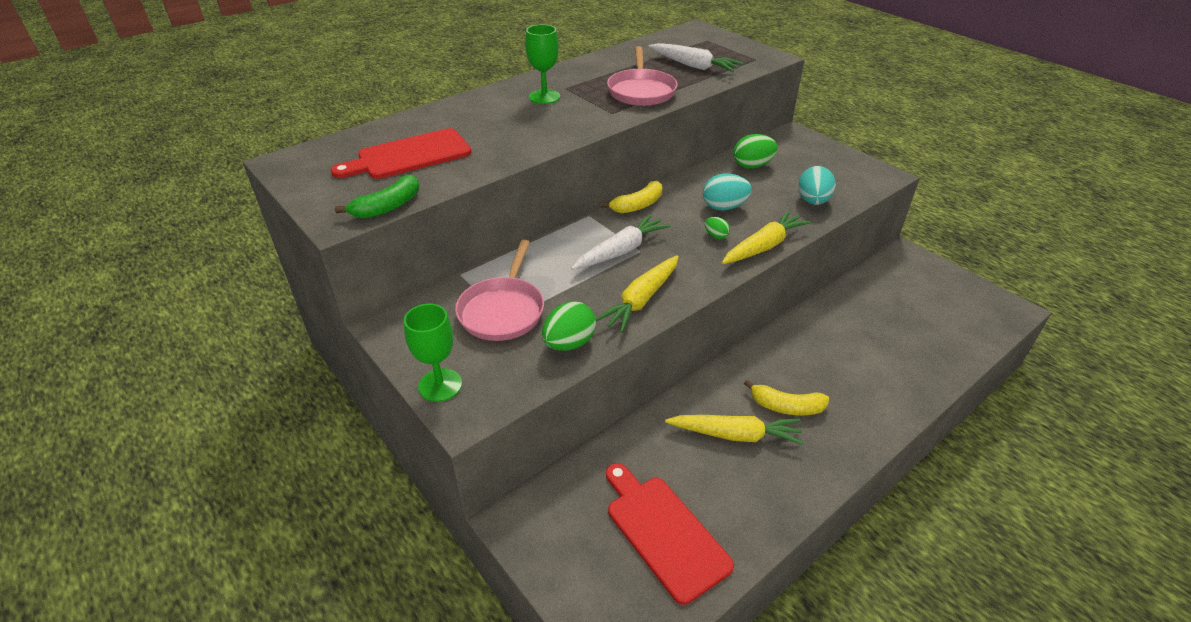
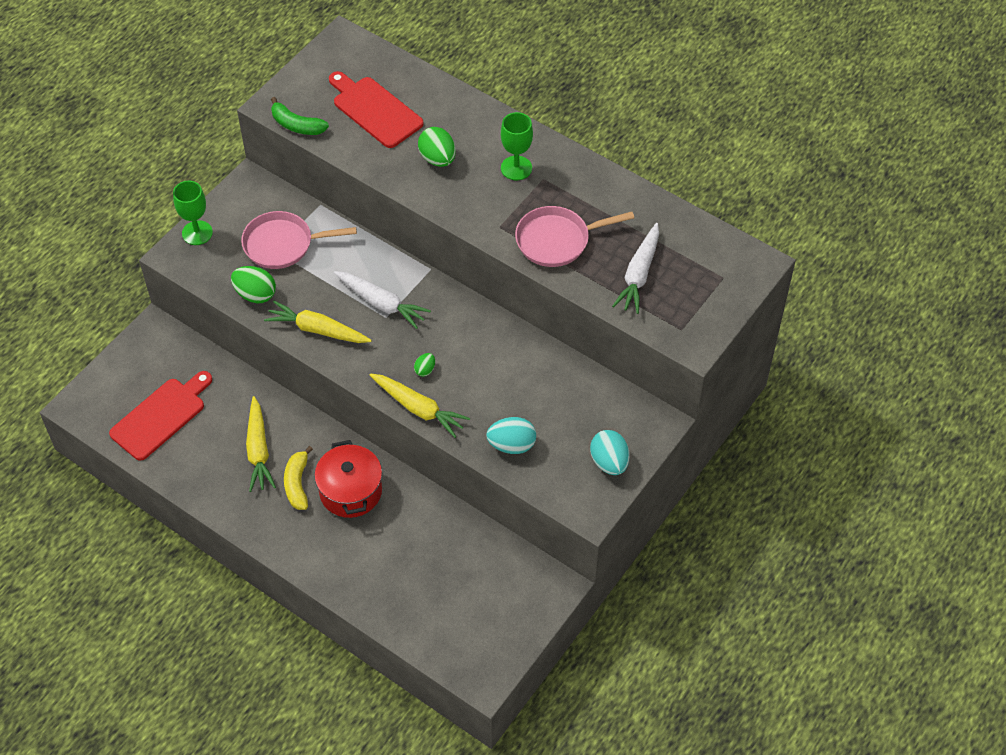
camera: 75 degrees right, 15 degrees up
yellow banana [601,181,663,213] -> none
turquoise egg [703,173,752,211] -> turquoise egg moved to [590,430,629,475]
green egg [733,134,778,169] -> green egg moved to [418,127,456,167]
none -> red pot [314,440,382,518]

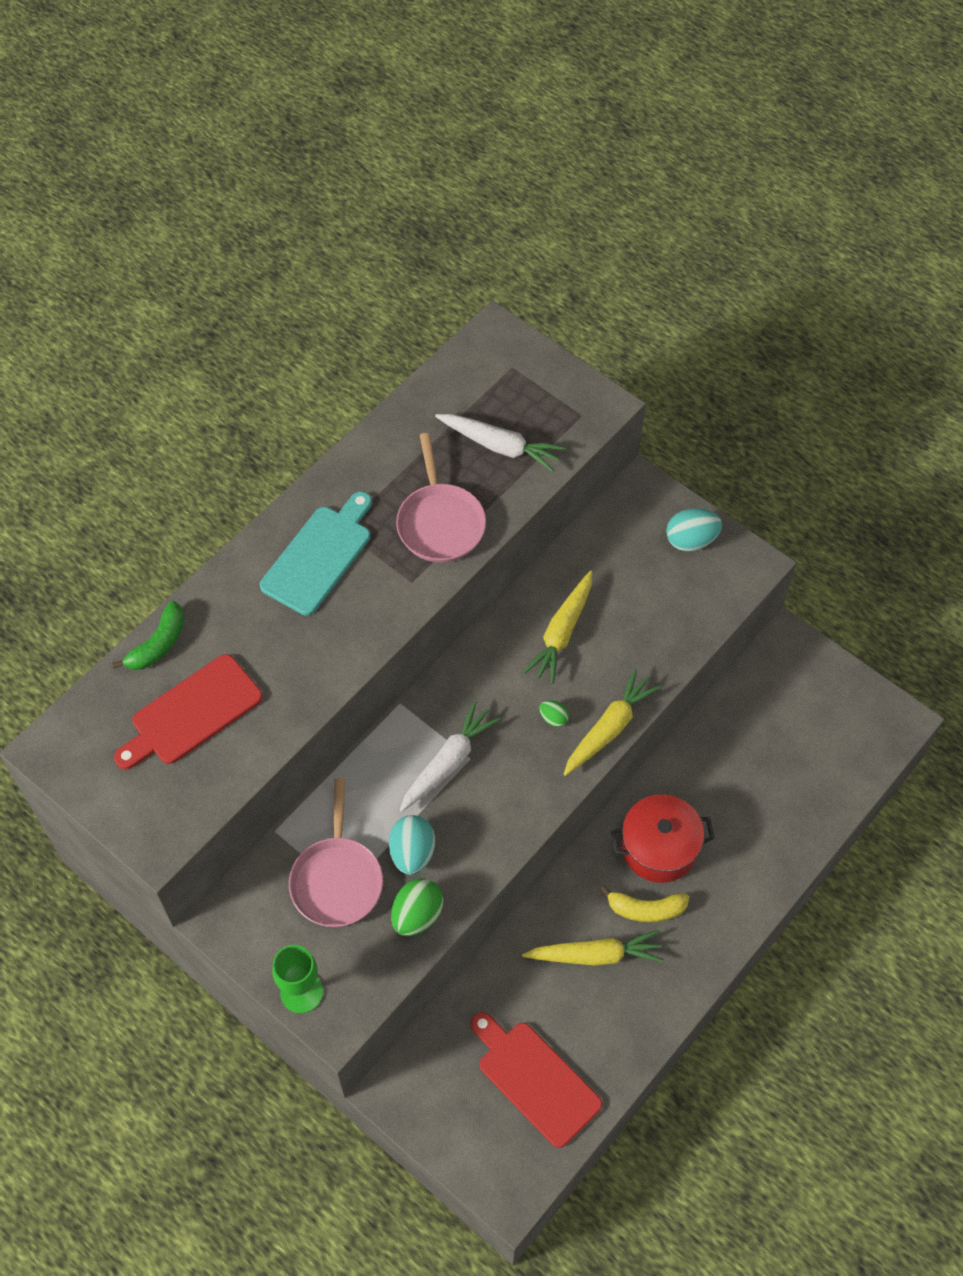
camera: 85 degrees left, 5 degrees up
yellow carrot [264,301,372,343] -> yellow carrot moved to [524,571,592,684]
green banana [271,97,329,135] -> green banana moved to [112,601,184,670]
green egg [418,127,456,167] -> none
turquoise egg [486,417,536,454] -> turquoise egg moved to [389,815,435,875]
green goblet [501,112,533,180] -> turquoise cutting board [260,491,372,616]

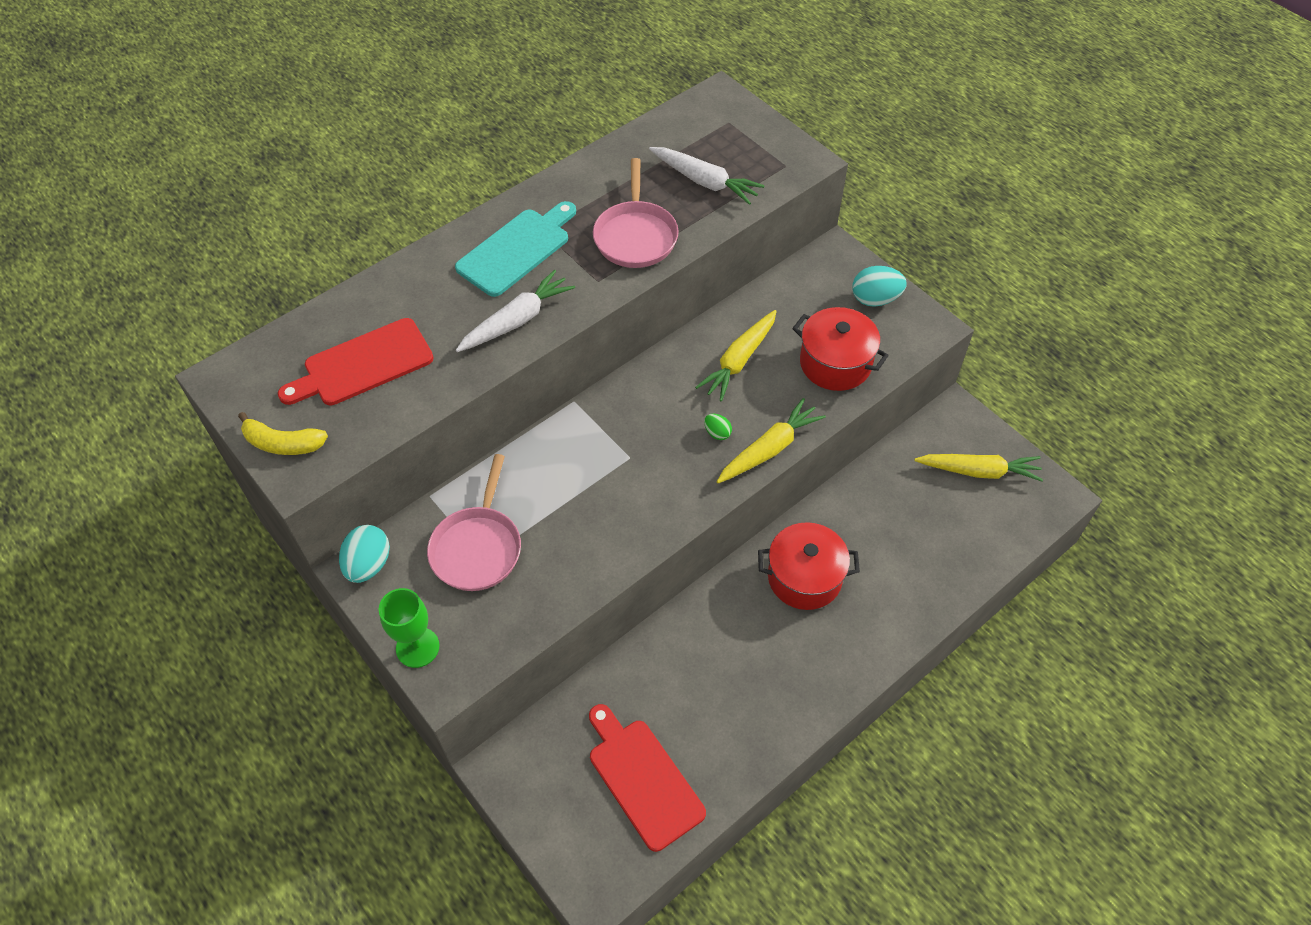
camera: 10 degrees right, 5 degrees down
green banana [112,601,184,670] -> none
turquoise egg [389,815,435,875] -> turquoise egg moved to [339,525,390,583]
green egg [391,878,443,936] -> none
white carrot [400,701,500,812] -> white carrot moved to [455,270,575,352]
yellow carrot [522,930,663,966] -> yellow carrot moved to [914,454,1043,482]
yellow banana [600,886,689,922] -> yellow banana moved to [238,412,328,455]
none -> red pot [792,307,889,391]

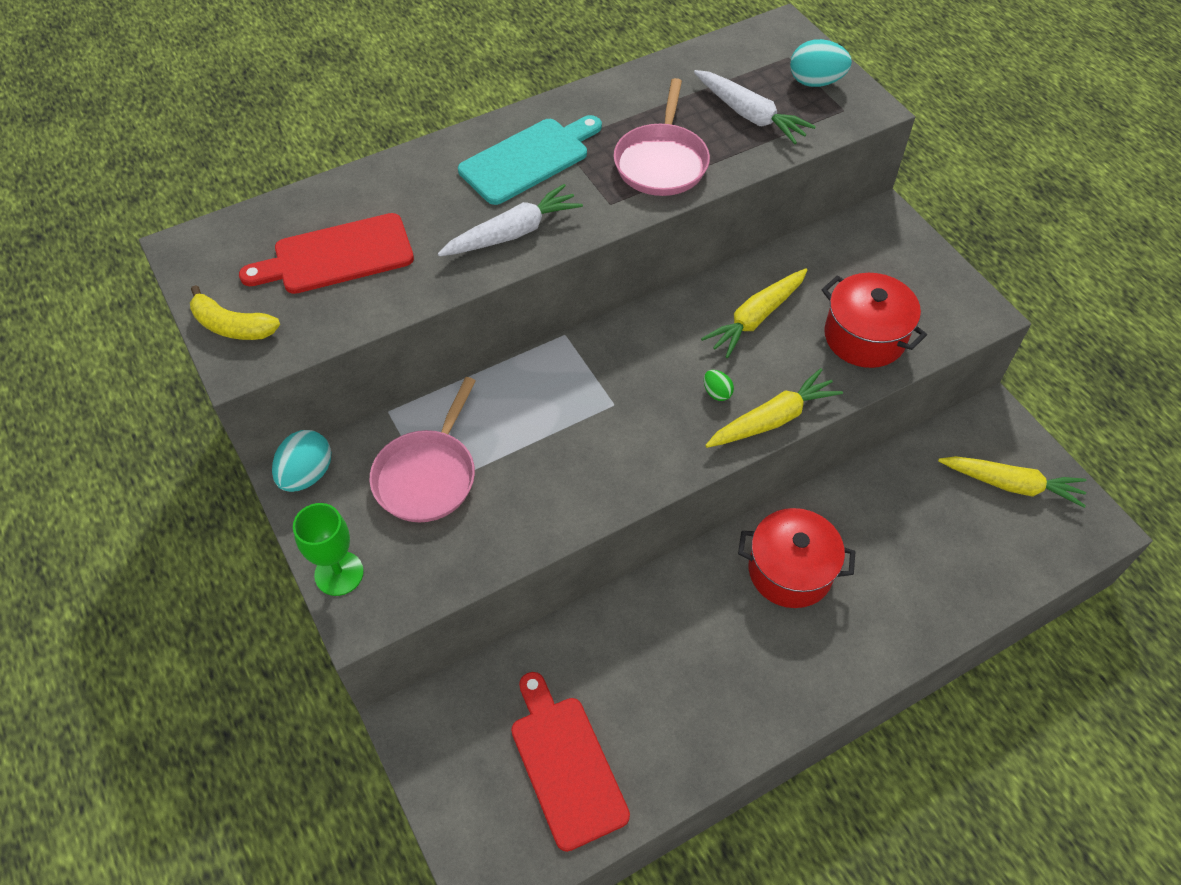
camera: 10 degrees right, 0 degrees up
turquoise egg [852,266,907,307] -> turquoise egg moved to [790,39,852,87]

